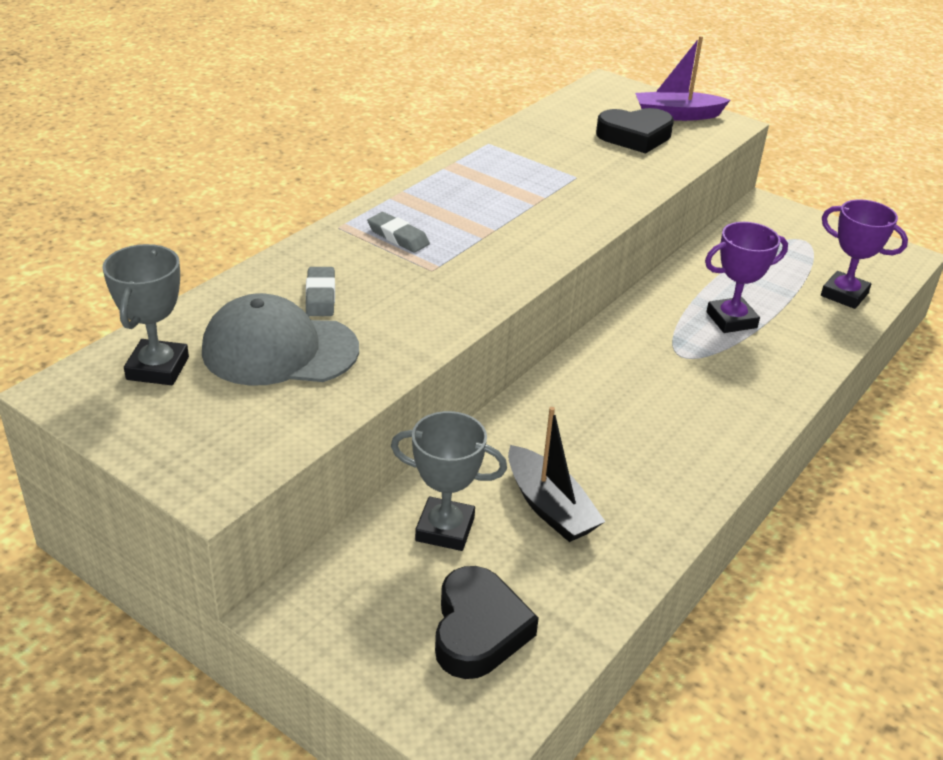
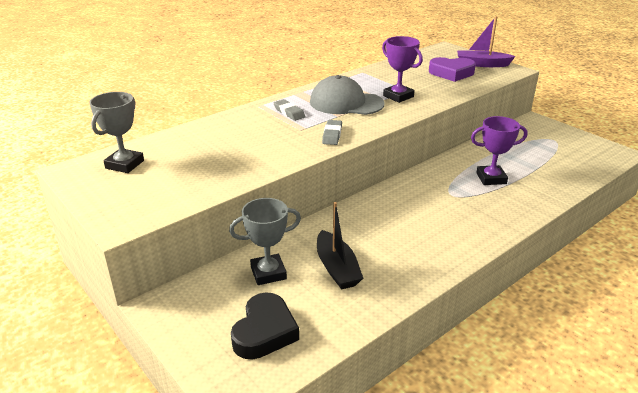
camera: 15 degrees right, 5 degrees down
grey cap [202,293,359,386] -> grey cap moved to [310,75,385,115]
grey eraser [306,267,335,316] -> grey eraser moved to [322,120,342,145]
grey trophy [391,411,507,551] -> grey trophy turned 45 degrees counterclockwise [229,198,301,285]
black heart [596,108,674,154] -> purple heart [429,57,476,82]
purple trophy [821,199,908,309] -> purple trophy moved to [382,36,423,103]

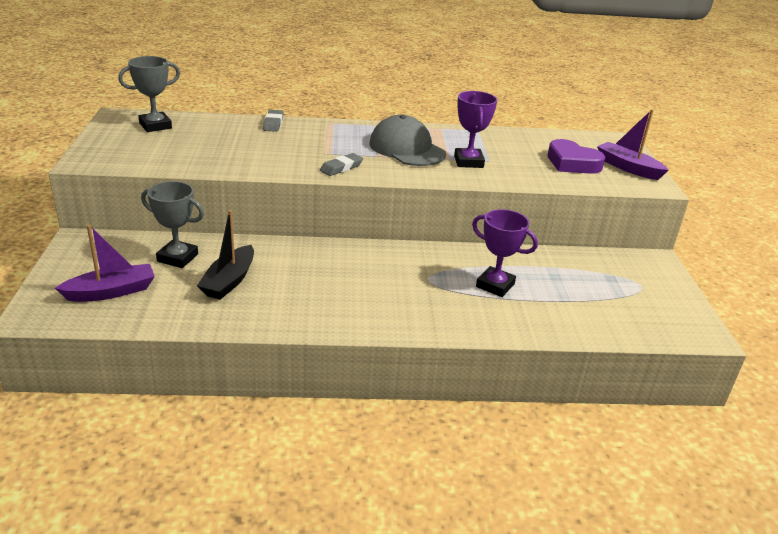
camera: 35 degrees right, 0 degrees up
black heart [231,292,299,359] -> purple boat [55,225,155,302]
grey eraser [274,99,305,121] -> grey eraser moved to [263,110,284,132]

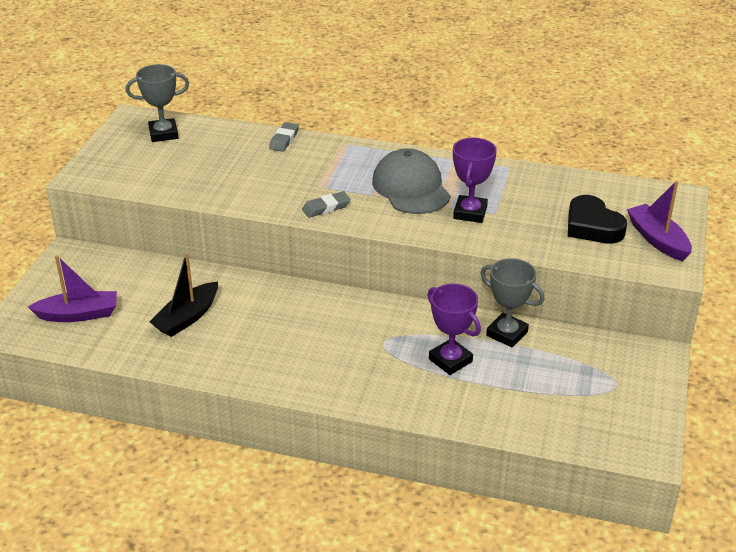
camera: 20 degrees right, 5 degrees up
grey trophy [141,181,204,268] -> grey trophy moved to [480,258,545,348]
purple heart [548,139,605,174] -> black heart [568,195,627,244]

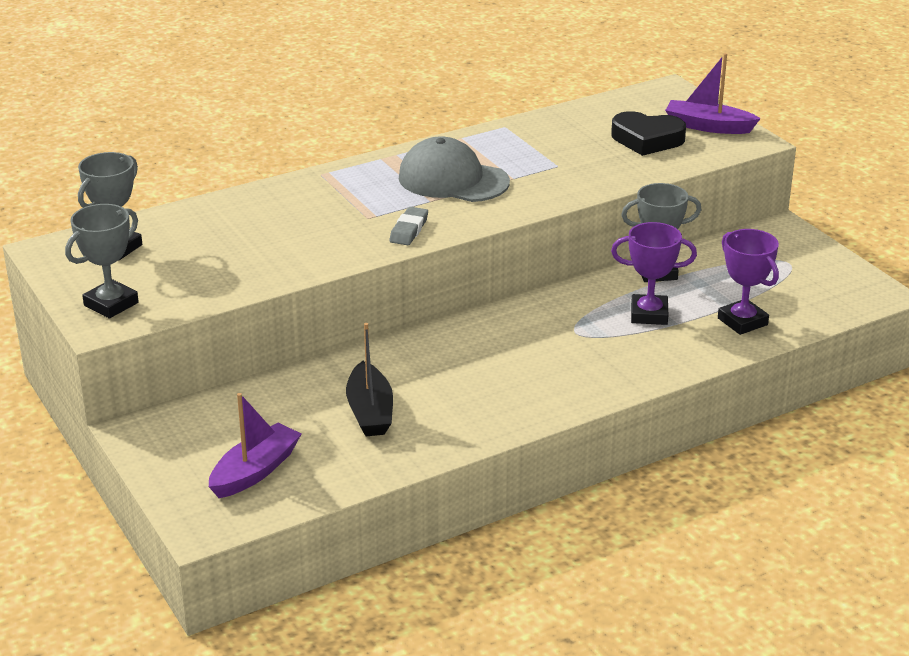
camera: 45 degrees left, 5 degrees down
grey eraser [269,122,299,152] -> none
purple trophy [453,138,497,223] -> purple trophy moved to [718,229,779,335]
none -> grey trophy [65,204,139,318]

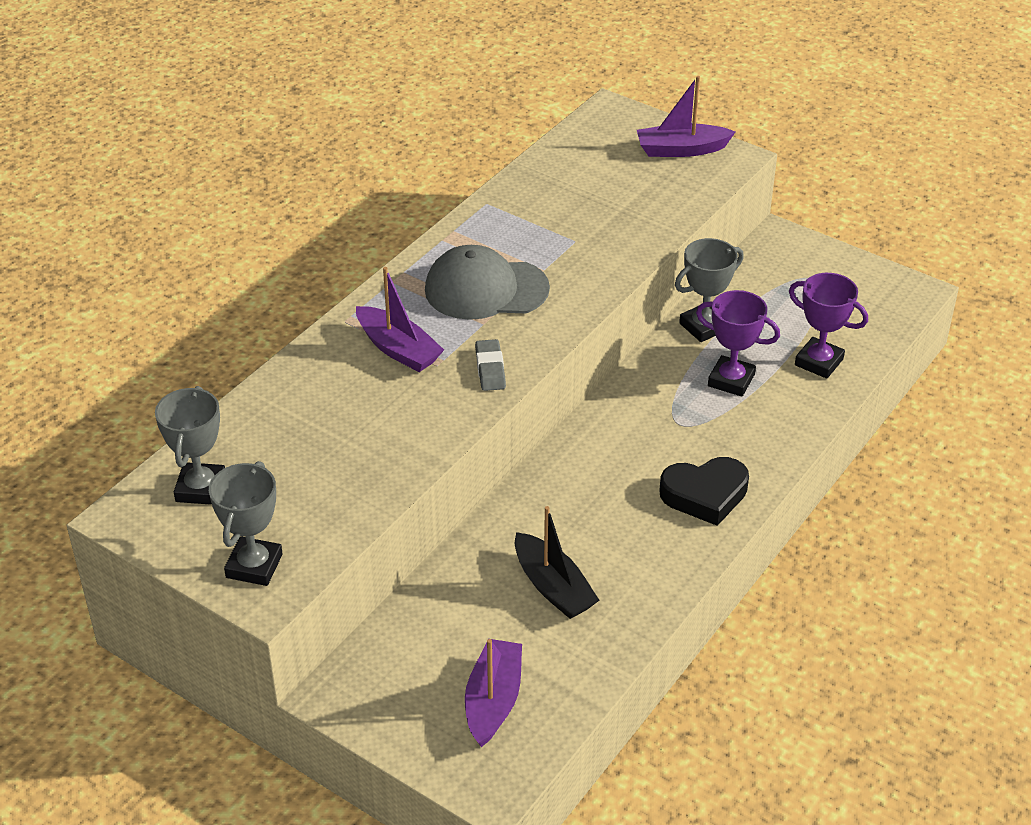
camera: 25 degrees left, 10 degrees up
black heart [611,111,686,156] -> black heart moved to [659,457,749,526]
purple trophy [611,222,697,325] -> purple trophy turned 45 degrees clockwise [696,290,780,397]
none -> purple boat [356,267,444,372]

